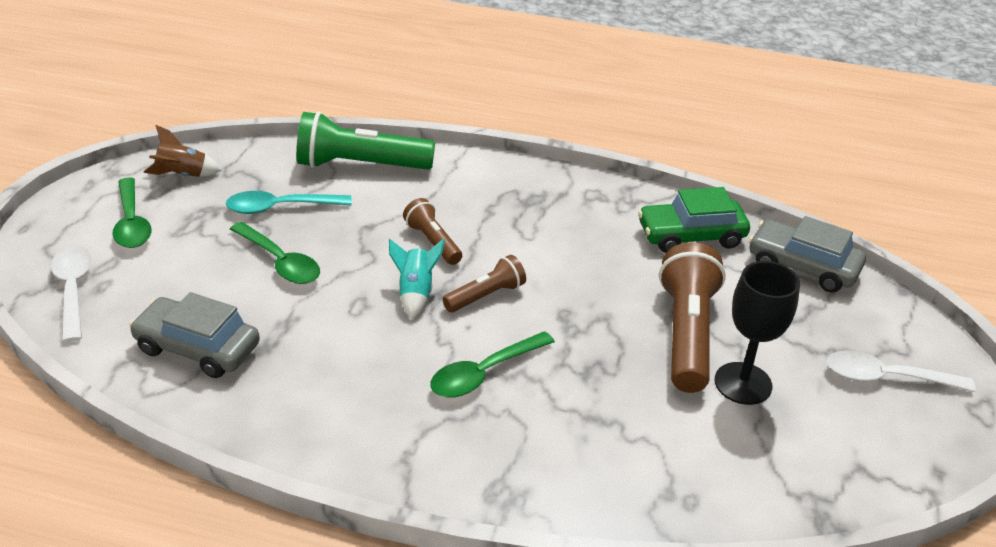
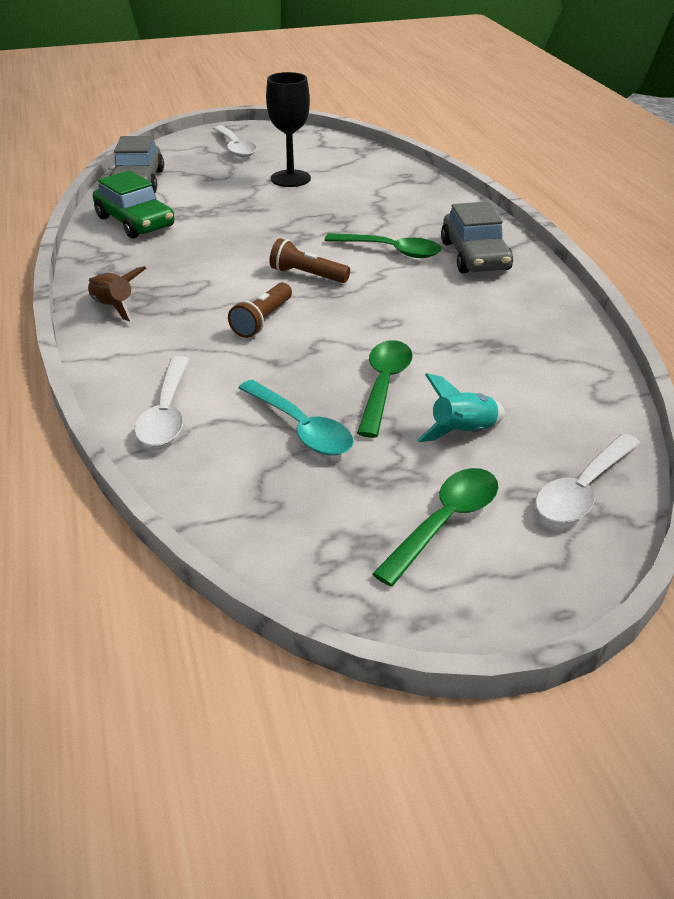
camera: 120 degrees left, 0 degrees up
grey car [129,292,260,378] -> grey car moved to [441,202,513,274]
brown rocket [143,125,222,177] -> brown rocket moved to [88,266,146,322]
green flashlight [296,111,435,170] -> white spoon [135,356,189,447]
turquoise rocket [389,239,445,319] -> turquoise rocket moved to [417,373,505,442]
brown flashlight [659,242,726,393] -> none

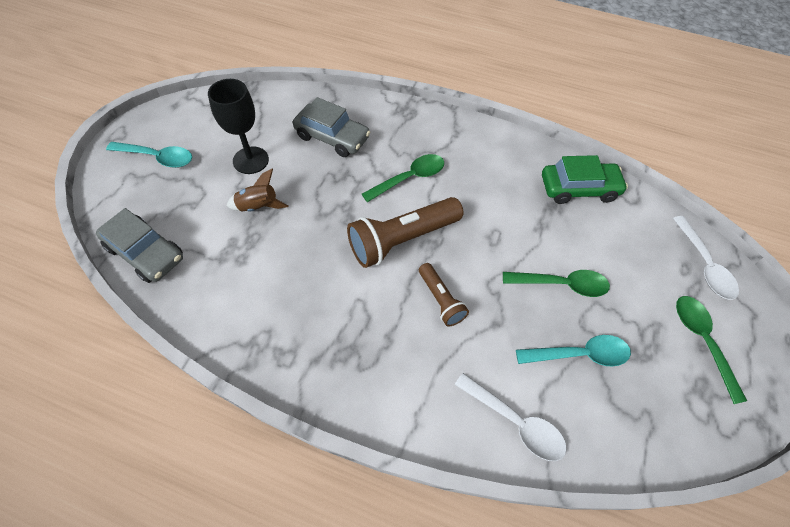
camera: 55 degrees left, 20 degrees up
brown rocket [88,266,146,322] -> brown rocket moved to [227,169,289,212]
green car [93,170,175,239] -> green car moved to [542,155,628,204]
white spoon [213,125,257,157] -> turquoise spoon [106,142,192,168]
brown flashlight [269,238,350,283] -> brown flashlight [347,197,463,268], size x1.83
green spoon [357,340,413,438] -> green spoon turned 135 degrees clockwise [503,270,610,297]
turquoise rocket [417,373,505,442] -> none
grey car [441,202,513,274] -> grey car moved to [293,97,371,157]

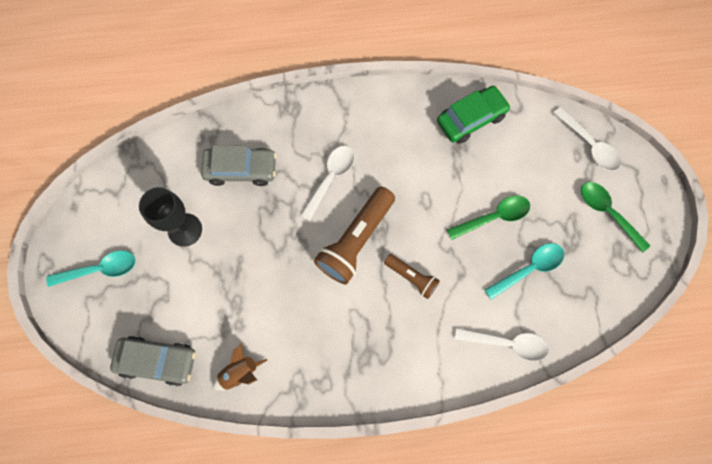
camera: 25 degrees left, 15 degrees up
brown rocket [227,169,289,212] -> brown rocket moved to [212,344,267,391]
green spoon [362,154,444,202] -> white spoon [300,146,354,221]

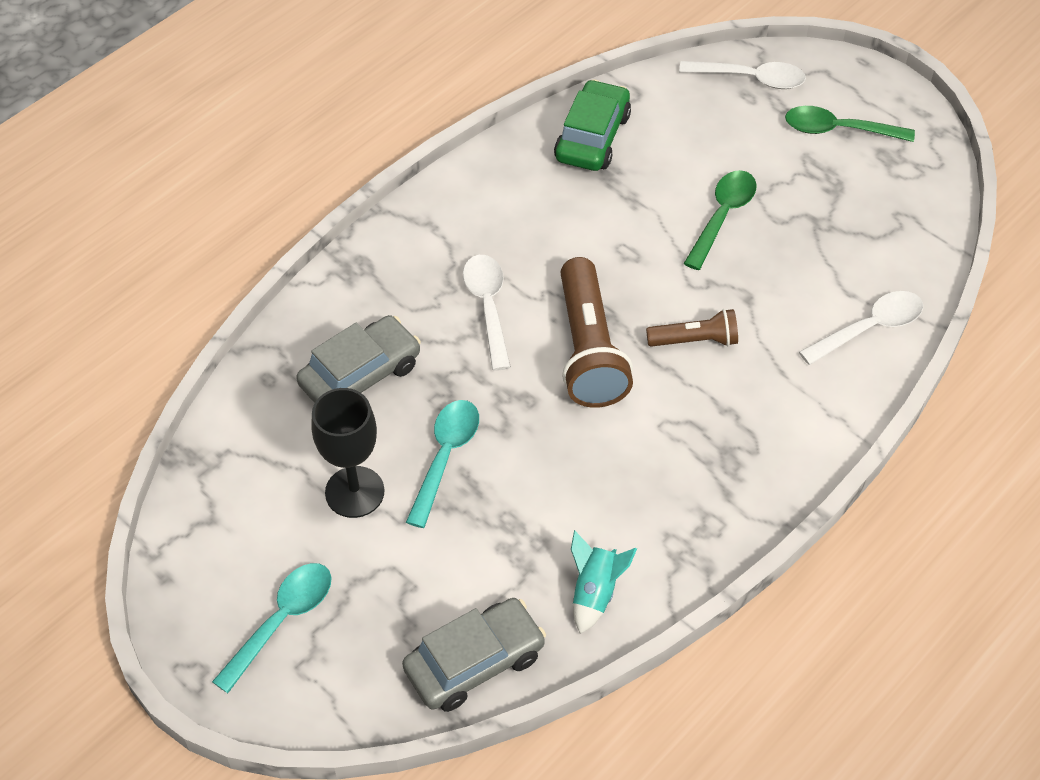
camera: 40 degrees left, 20 degrees down
brown rocket [212,344,267,391] -> turquoise rocket [571,530,637,634]
turquoise spoon [485,243,564,300] -> turquoise spoon moved to [406,400,479,528]

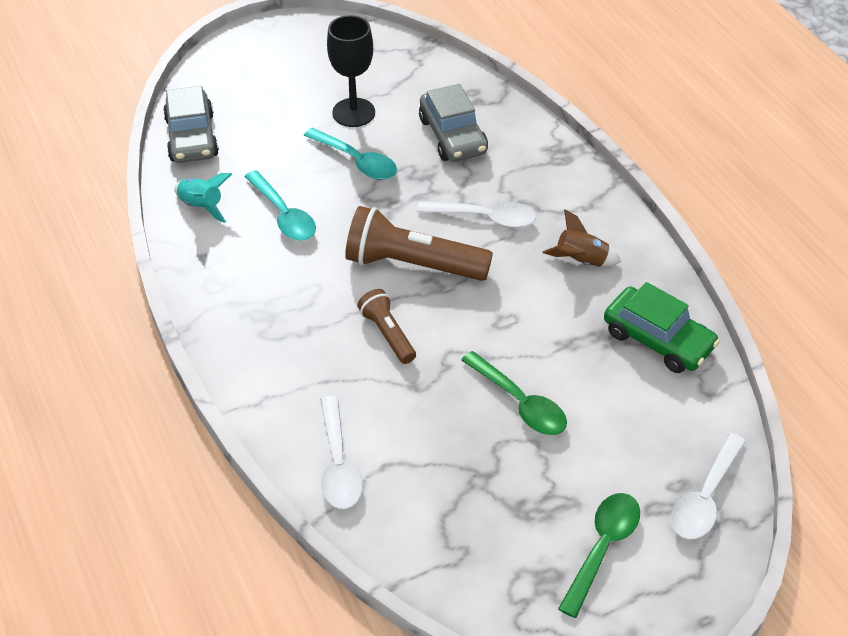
camera: 110 degrees right, 5 degrees down
turquoise spoon [212,563,332,693] -> turquoise spoon moved to [244,170,316,240]
brown flashlight [646,309,738,347] -> brown flashlight turned 135 degrees clockwise [357,289,416,364]
none -> brown rocket [543,209,621,267]

